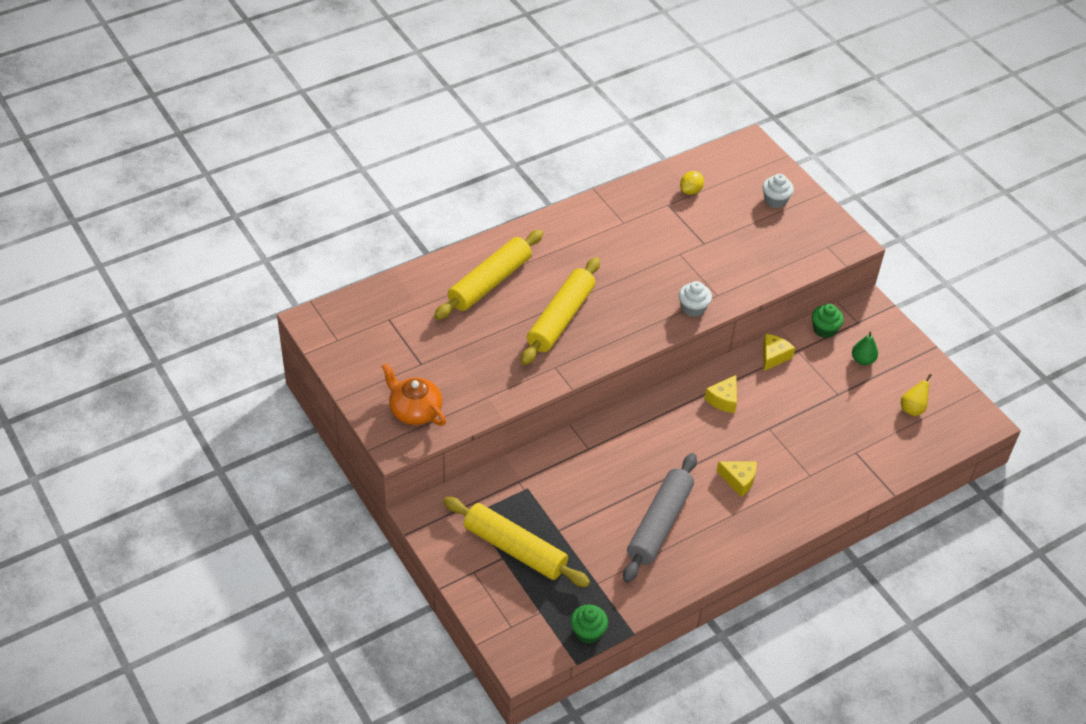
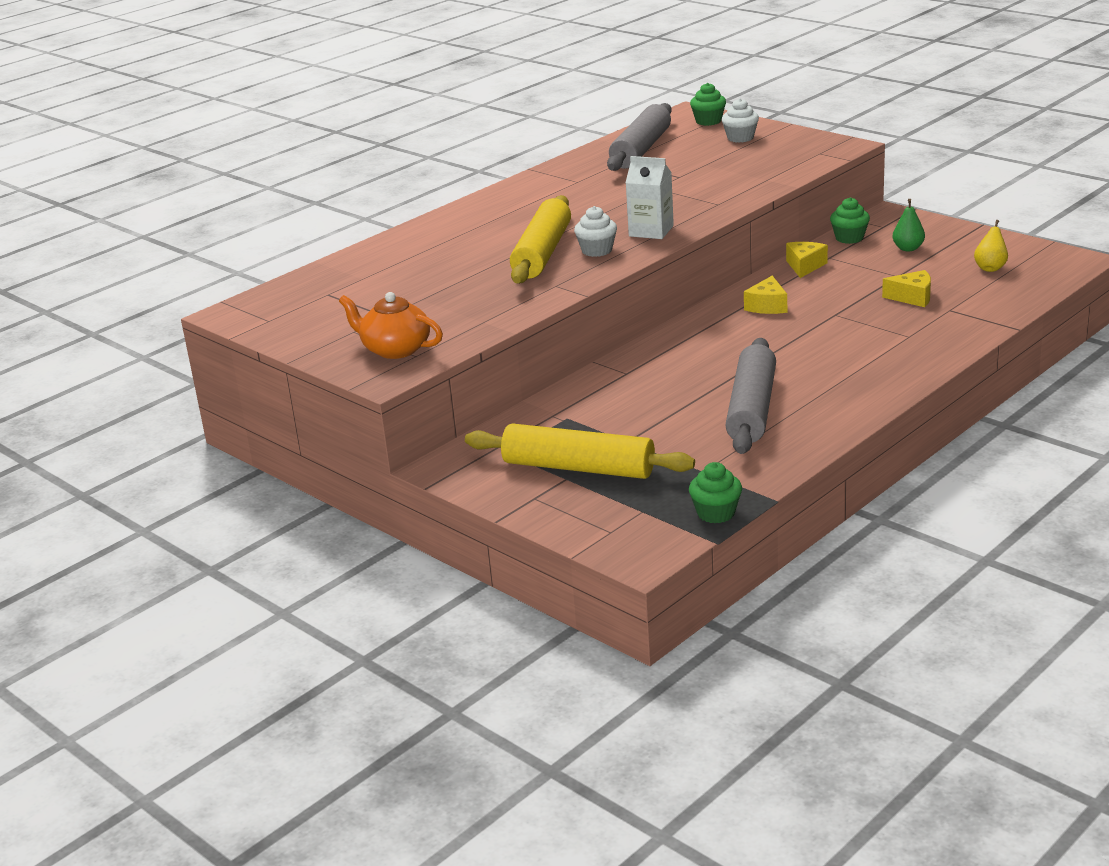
camera: 10 degrees left, 20 degrees down
yellow rolling pin [434,230,543,320] -> none
white cupcake [679,281,712,317] -> white cupcake moved to [574,206,617,257]
yellow lemon [680,171,704,195] -> grey rolling pin [607,103,672,171]
yellow cheese [716,461,757,497] -> yellow cheese moved to [882,270,931,307]
none -> white carton [626,156,674,239]
none -> green cupcake [690,83,726,126]

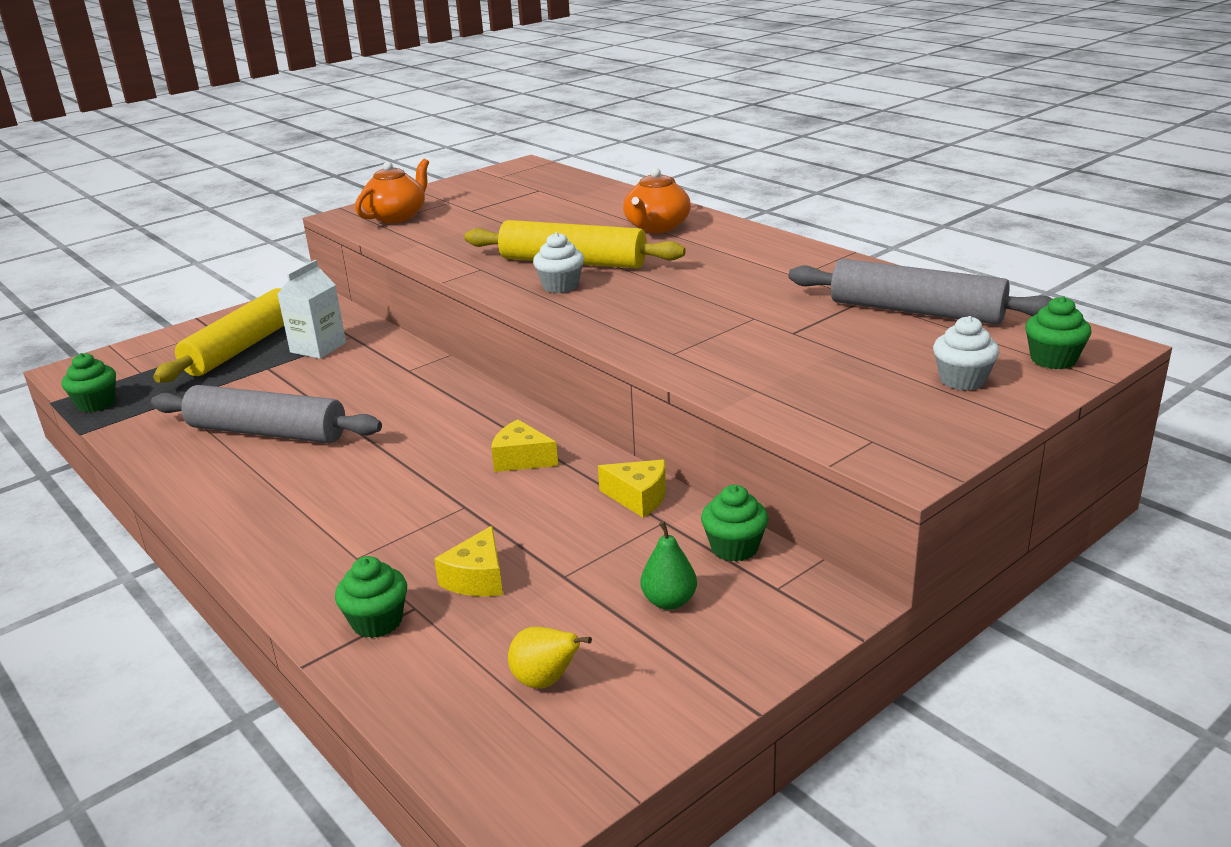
camera: 95 degrees right, 0 degrees up
white carton [626,156,674,239] -> white carton moved to [277,260,346,359]
none -> green cupcake [335,556,407,638]
none -> orange teapot [623,168,691,233]

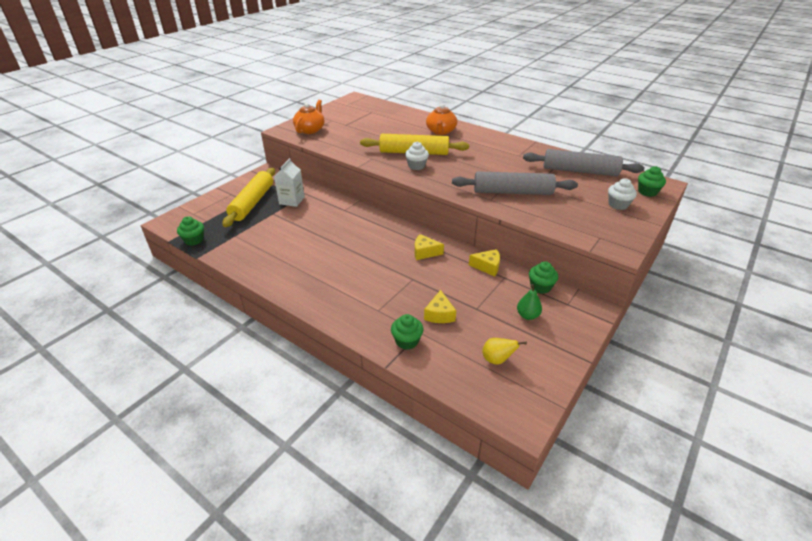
camera: 15 degrees left, 10 degrees up
grey rolling pin [151,385,382,443] -> grey rolling pin moved to [452,171,578,195]

